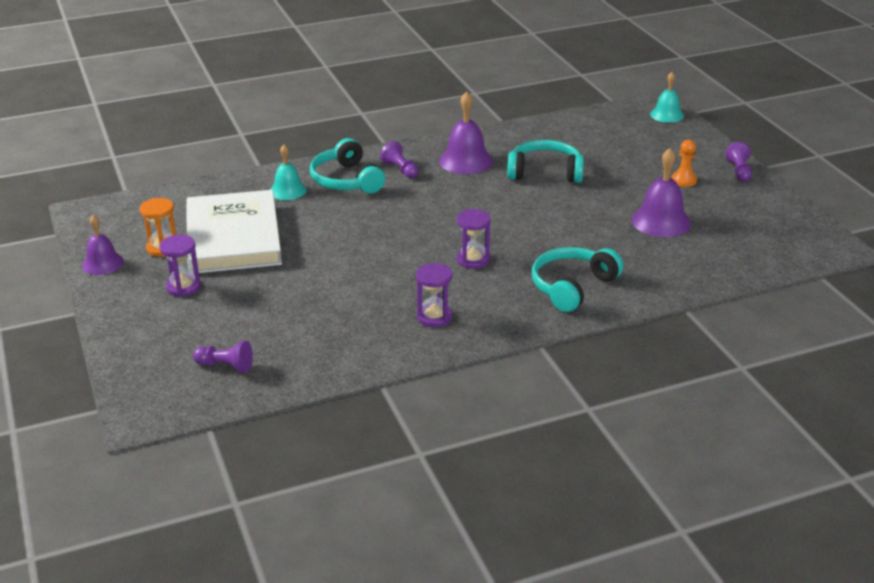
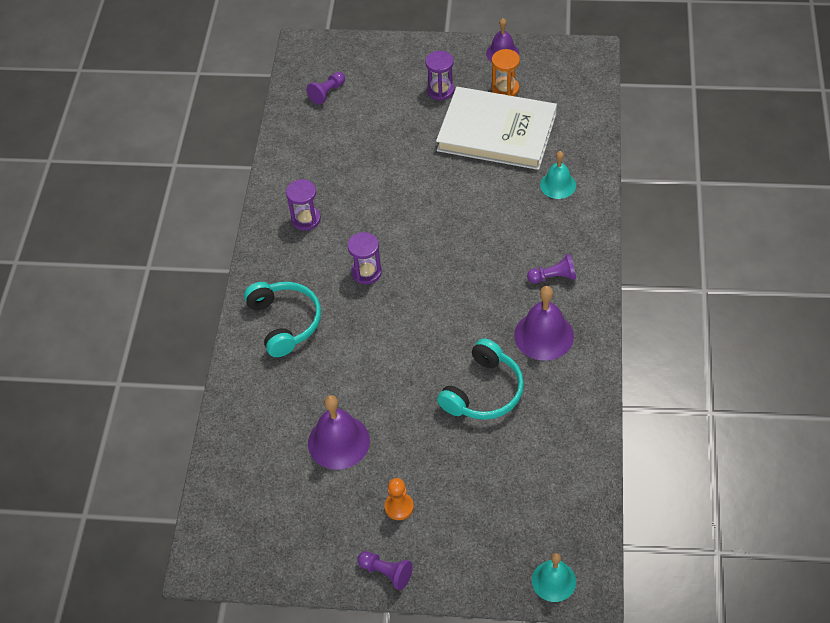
camera: 120 degrees right, 20 degrees up
turquoise headphones [310,138,385,194] -> none

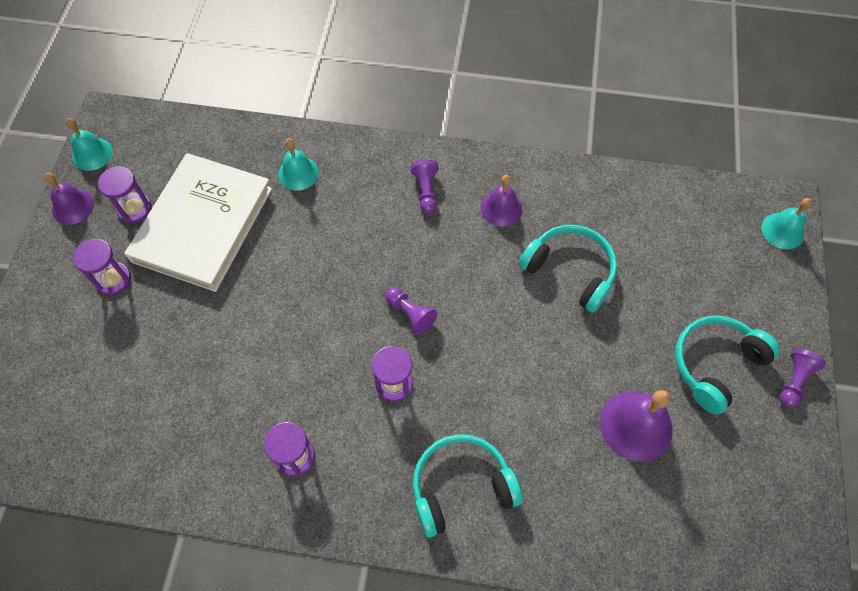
camera: 90 degrees left, 10 degrees up
purple pawn [307,72,345,105] -> purple pawn moved to [385,287,437,335]
orange pawn [385,478,414,520] -> turquoise headphones [675,315,780,415]
orange hourglass [492,49,520,96] -> purple hourglass [98,166,152,224]
purple bell [514,286,574,361] -> purple bell [481,175,522,227], size x0.66
none -> turquoise bell [66,118,113,171]

